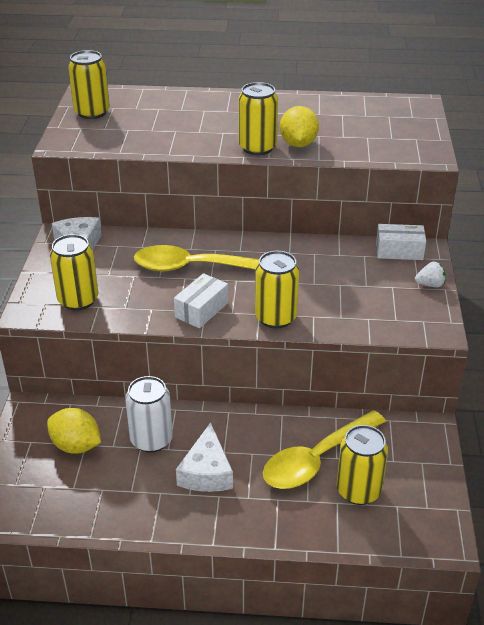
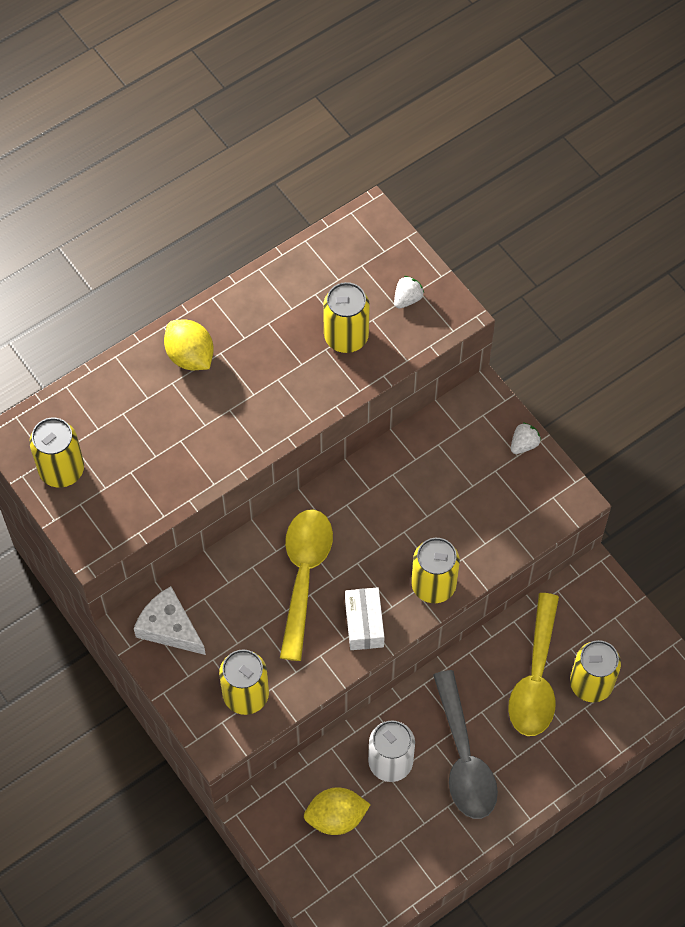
camera: 40 degrees left, 25 degrees up
yellow spoon [134,245,259,272] -> yellow spoon turned 135 degrees clockwise [280,509,333,661]
white cheese [176,422,233,492] -> grey spoon [433,670,498,819]
yellow can [238,82,278,155] -> yellow can moved to [323,282,370,353]
yellow lemon [280,106,319,147] -> yellow lemon moved to [164,319,214,370]
white box [376,224,426,260] -> none
none -> white strawberry [394,276,424,308]

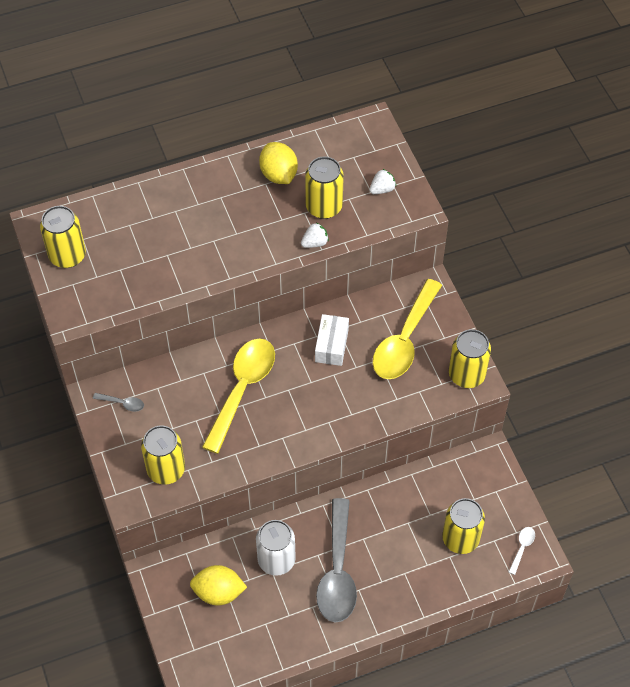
camera: 15 degrees right, 5 degrees down
white cheese [134,586,206,655] -> grey spoon [93,393,144,412]
yellow lemon [164,319,214,370] -> yellow lemon moved to [259,142,298,184]
white box [345,587,385,650] -> white box moved to [315,314,349,366]
yellow can [411,538,460,603] -> yellow can moved to [449,329,491,388]
yellow spoon [508,593,559,736] -> yellow spoon moved to [373,279,442,379]
white strawberry [511,422,541,454] -> white strawberry moved to [301,222,329,248]
none -> white spoon [509,527,535,575]

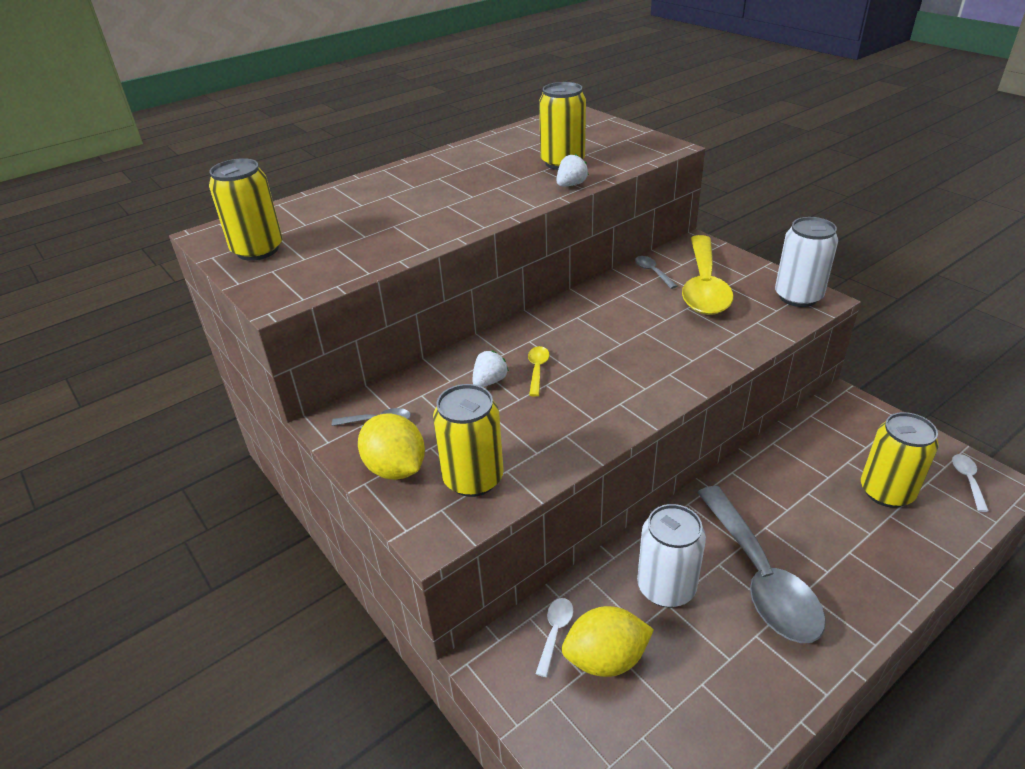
camera: 15 degrees left, 20 degrees down
yellow spoon [202,339,275,454] -> yellow spoon [528,346,550,396], size x0.40
yellow lemon [259,142,298,184] -> yellow lemon moved to [358,413,425,480]
white box [315,314,349,366] -> none
white strawberry [369,169,396,194] -> white strawberry moved to [472,351,509,387]
yellow can [449,329,491,388] -> white can [775,217,838,307]
none -> white spoon [536,598,573,677]
none -> grey spoon [635,256,677,289]

